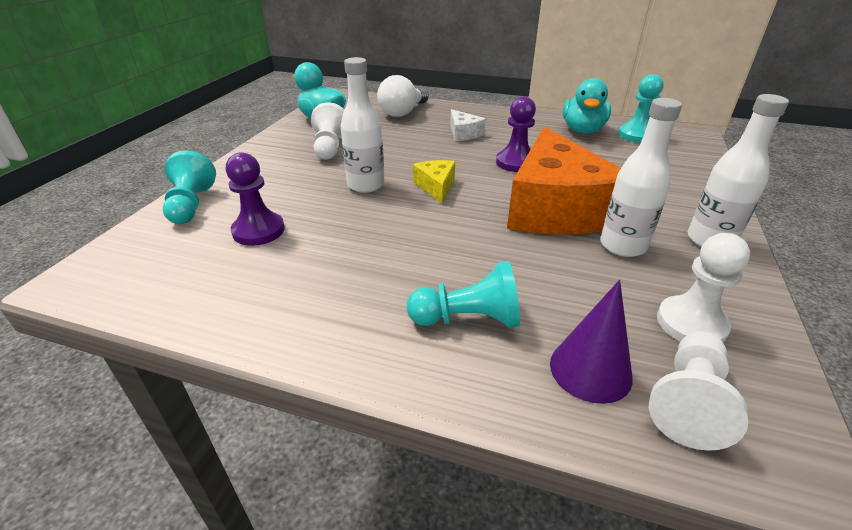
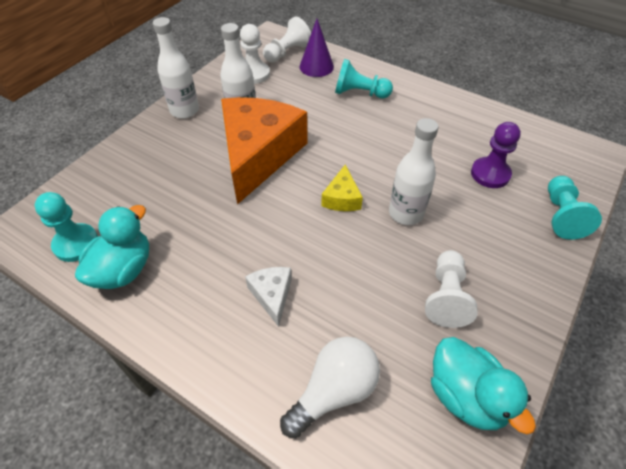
camera: 165 degrees left, 15 degrees up
purple pawn [496,96,536,172] -> none

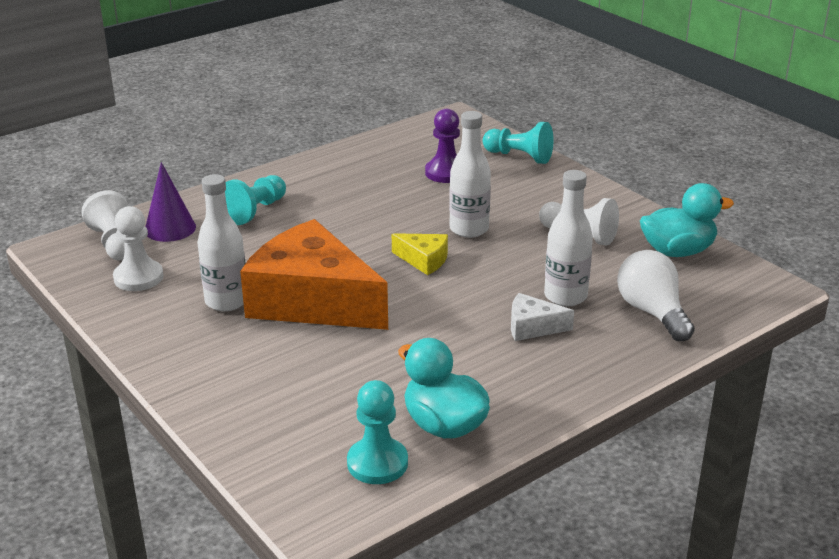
camera: 70 degrees left, 20 degrees down
white bottle [153,17,199,119] -> white bottle moved to [544,170,593,306]

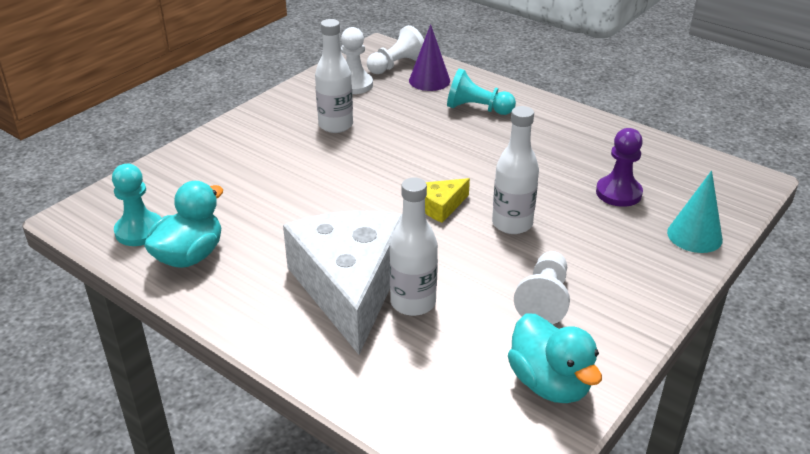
camera: 75 degrees right, 5 degrees up
orange cheese [240,219,388,330] -> none
yellow cheese [392,233,448,275] -> yellow cheese turned 45 degrees clockwise [425,178,470,223]
turquoise pawn [483,122,554,164] -> turquoise cone [667,171,723,253]
white cheese [511,293,574,341] -> white cheese [283,211,402,355], size x2.39
white light bulb [617,250,695,342] -> none

